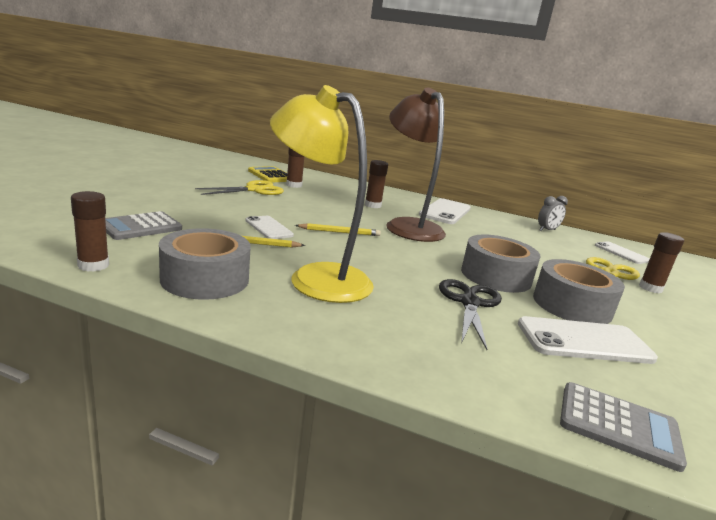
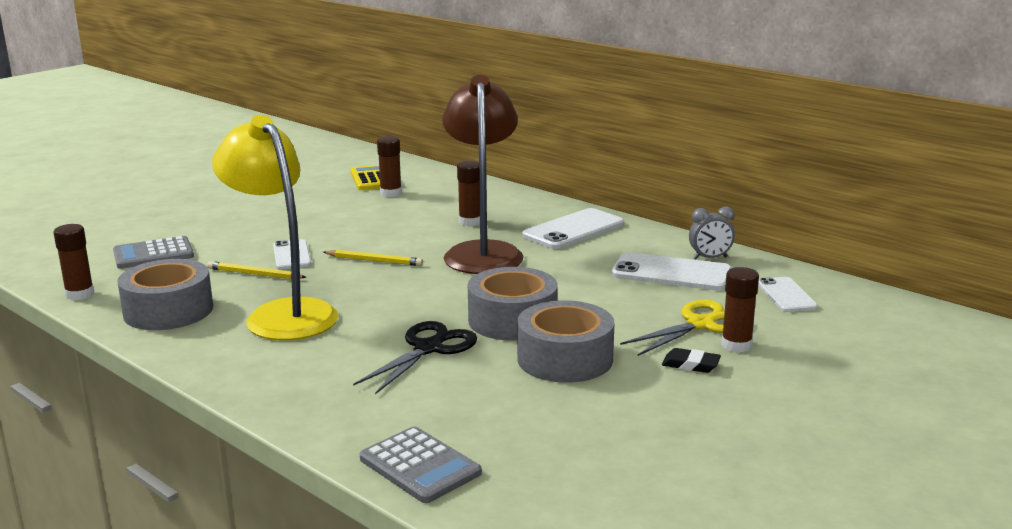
camera: 25 degrees right, 0 degrees up
yellow scissors [195,180,284,195] -> none
white phone [518,316,658,364] -> white phone moved to [611,252,732,291]
none -> black eraser [662,348,721,373]

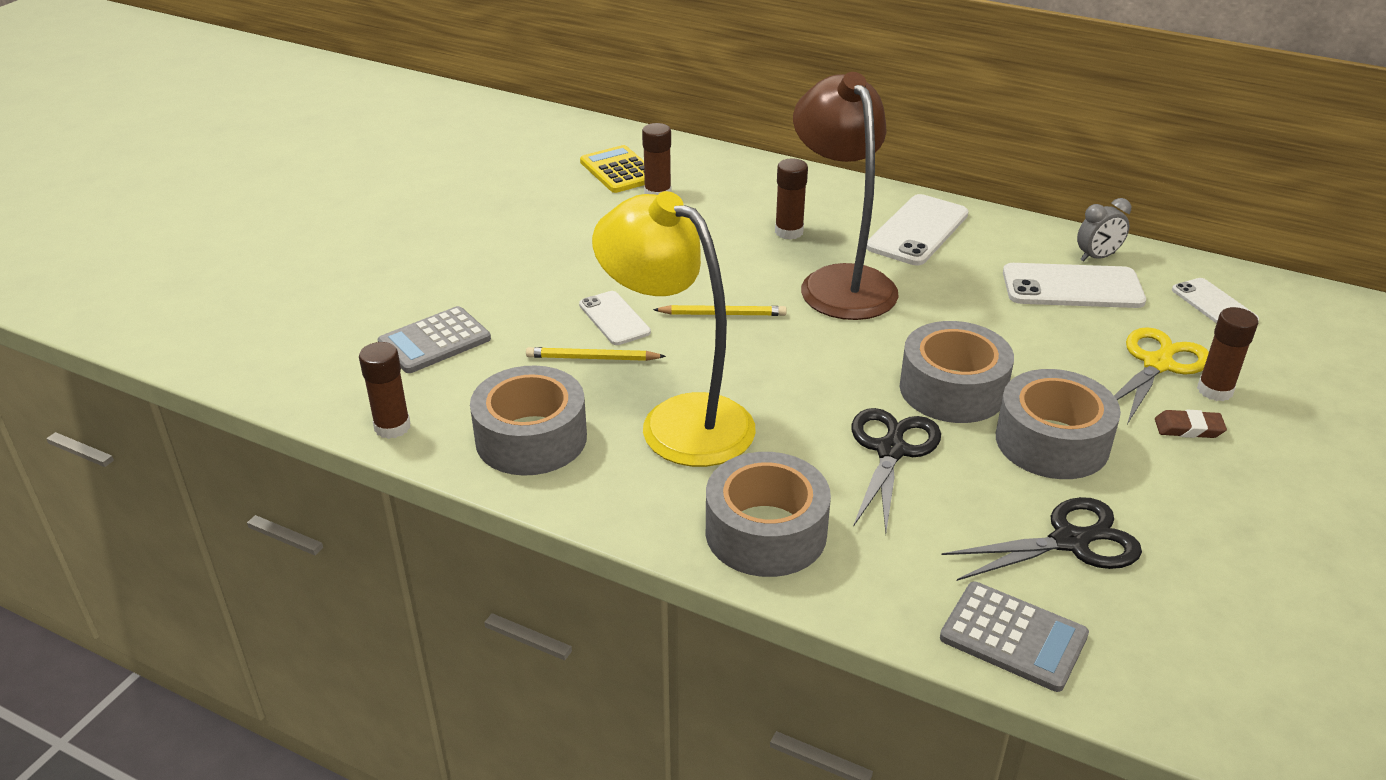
camera: 15 degrees left, 15 degrees up
black eraser [662,348,721,373] -> brown eraser [1155,409,1227,438]
none -> grey tape [706,452,831,577]
none -> black scissors [942,497,1142,581]

